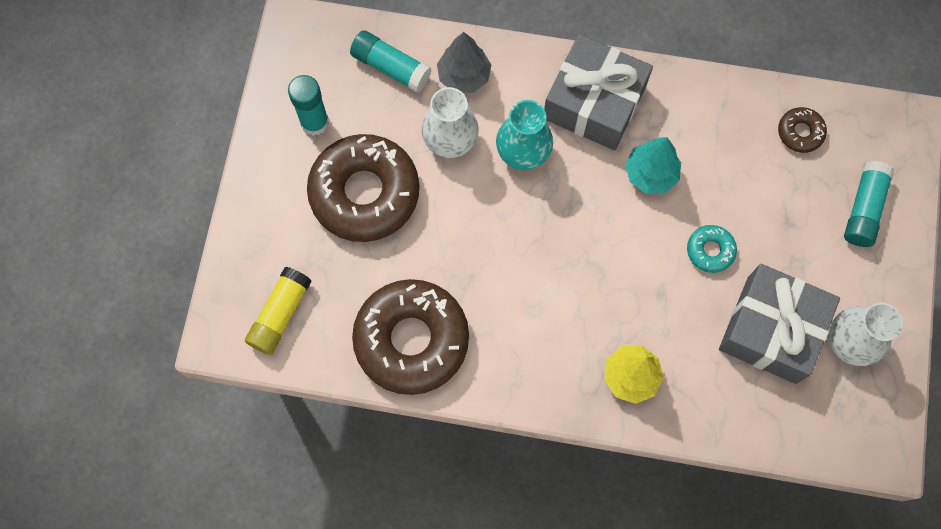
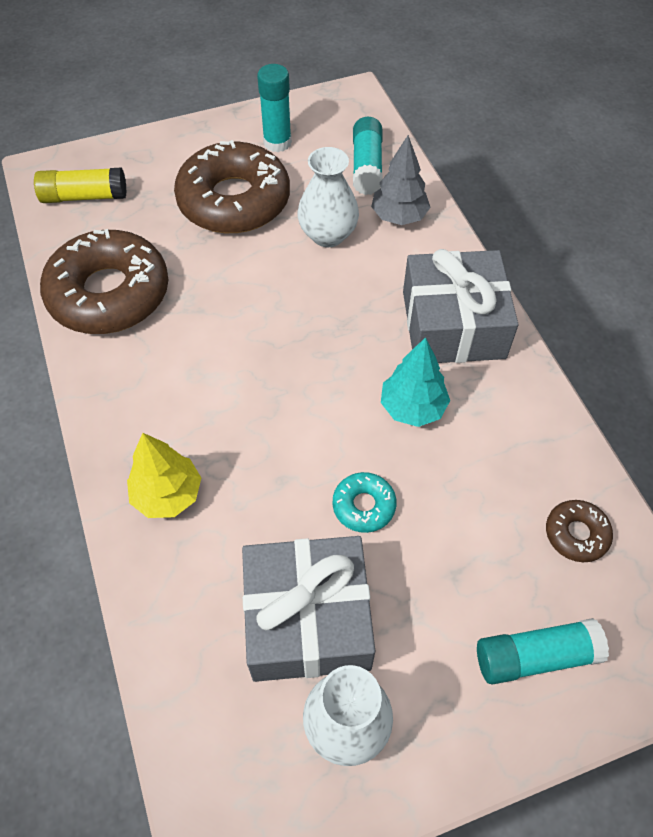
camera: 60 degrees right, 15 degrees down
turquoise vase [496,100,553,170] -> none

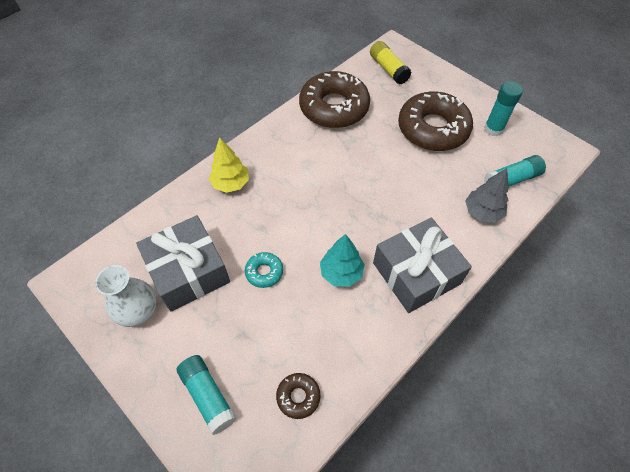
camera: 65 degrees right, 0 degrees up
white vase [297,147,359,247] -> none

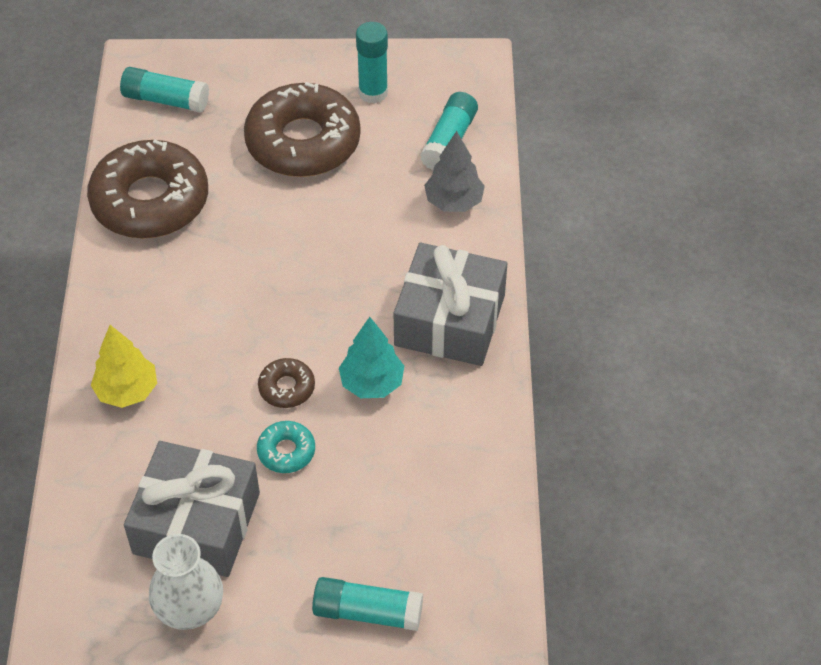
camera: 45 degrees left, 5 degrees down
brown donut [276,373,320,419] -> brown donut moved to [258,358,315,408]
yellow glue stick [370,41,411,84] -> turquoise glue stick [120,67,209,113]

